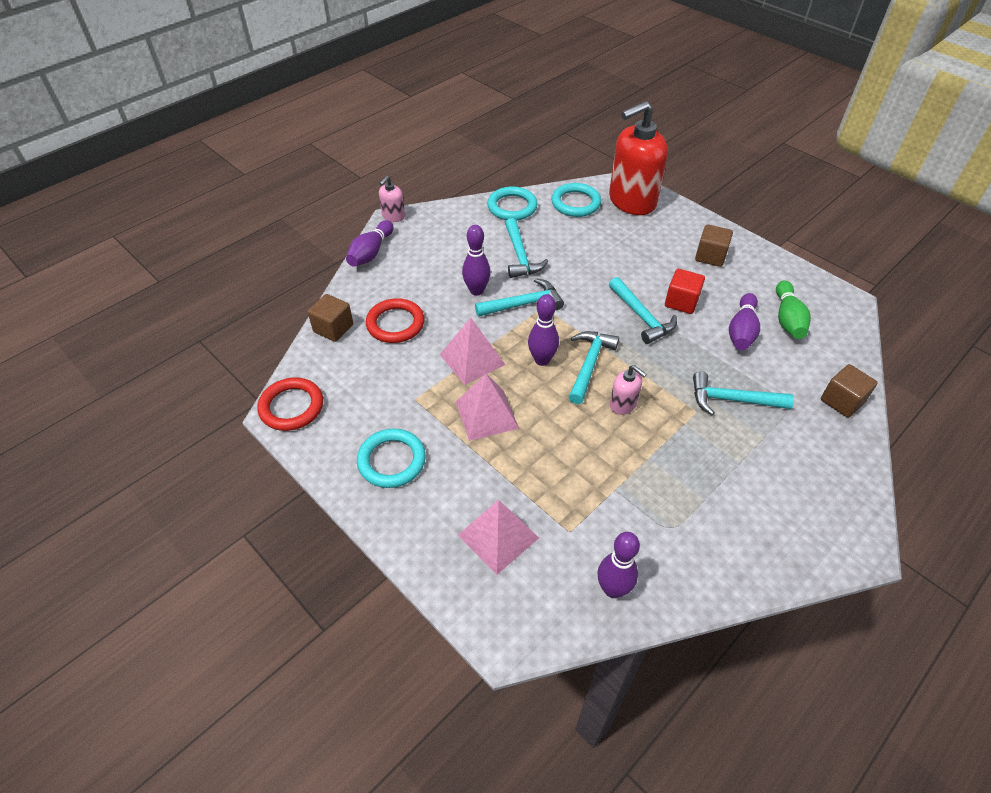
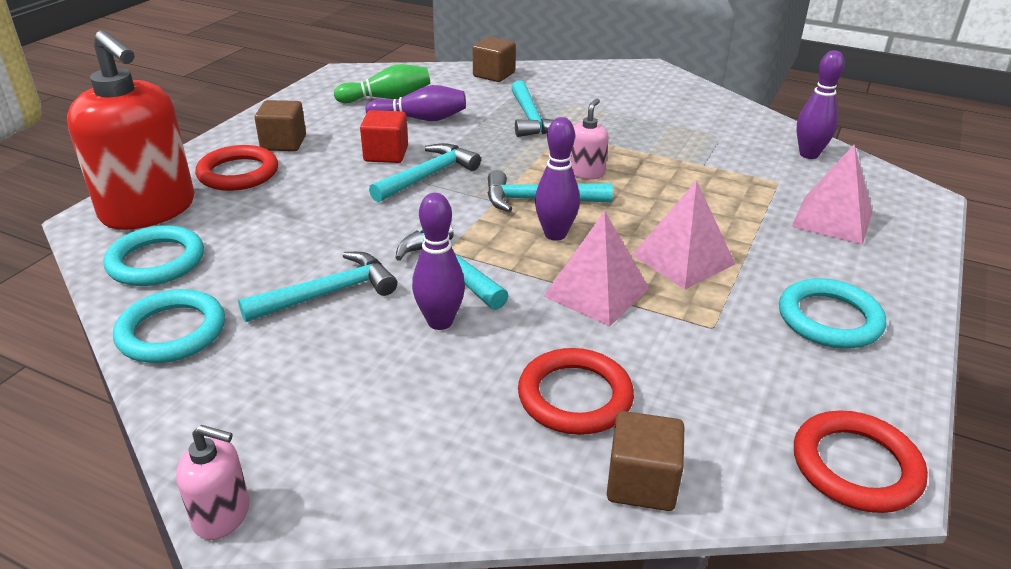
camera: 110 degrees left, 15 degrees down
purple bowling pin [346,220,393,267] -> none
none -> red ring [195,145,278,191]

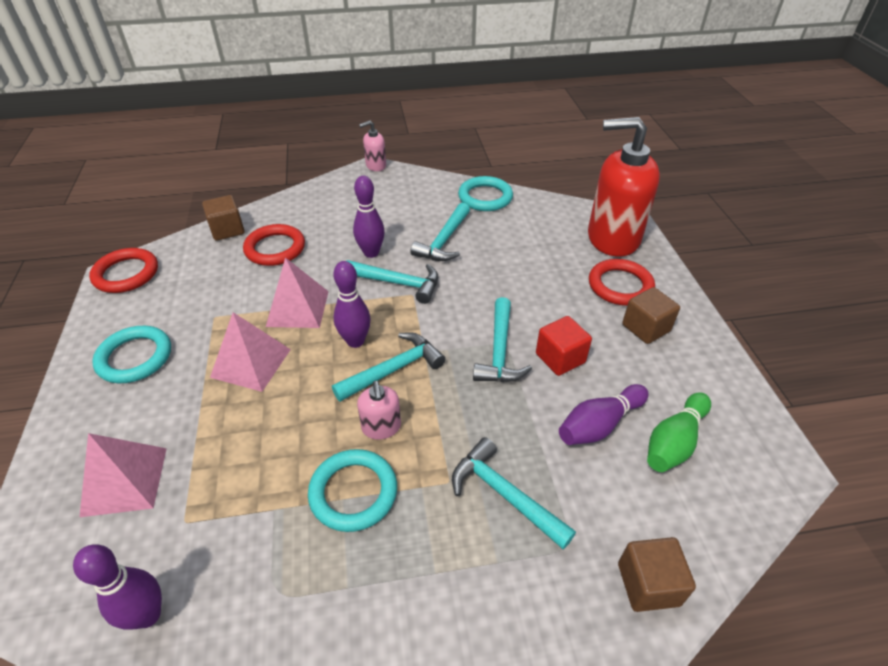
camera: 145 degrees right, 10 degrees up
turquoise ring [104,225,204,286] -> turquoise ring moved to [308,449,397,532]

